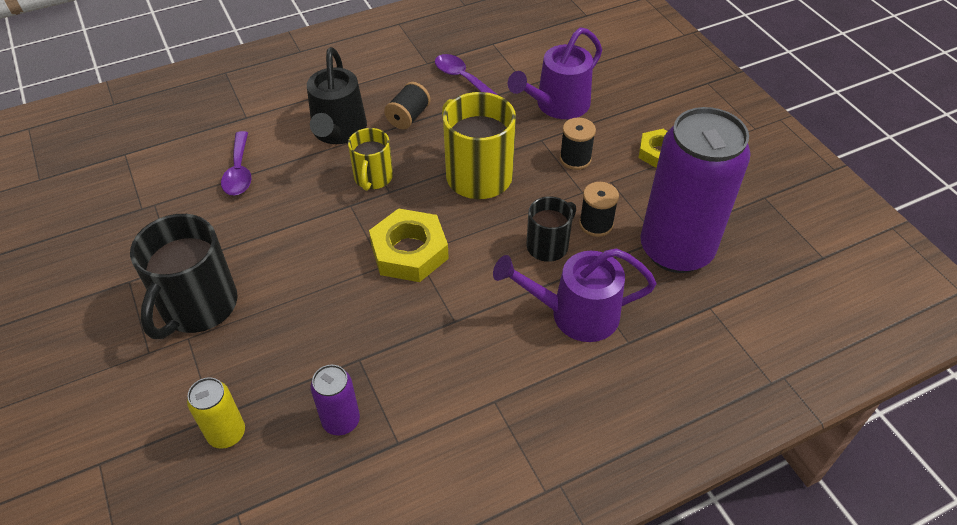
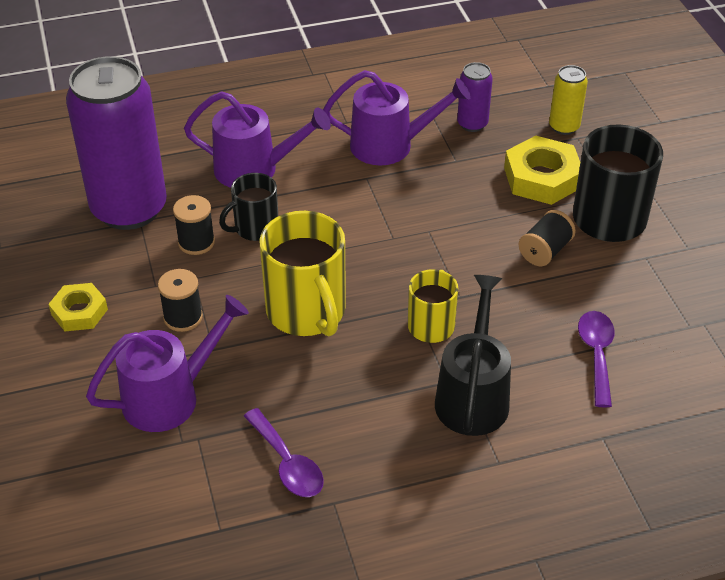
camera: 170 degrees left, 5 degrees down
yellow nut [369,208,449,282] -> yellow nut moved to [504,136,580,205]
black spool [384,82,431,130] -> black spool moved to [519,210,576,266]
none -> purple watering can [323,70,471,166]

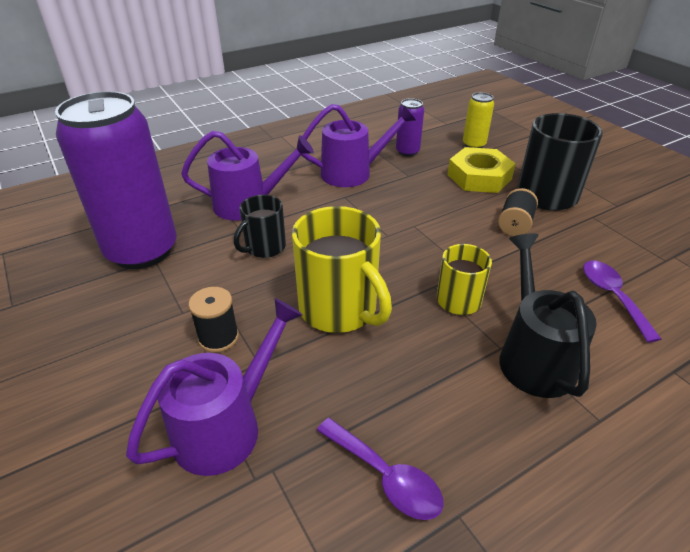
camera: 15 degrees left, 5 degrees down
yellow nut [48,283,108,331] -> none
black spool [173,195,215,255] -> none

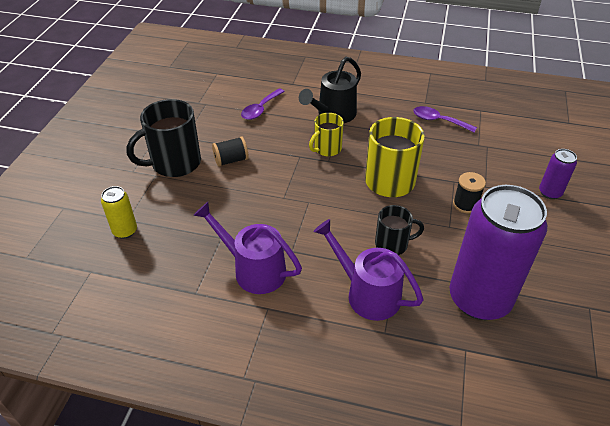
camera: 135 degrees left, 5 degrees up
purple watering can [126,298,303,476] -> none
purple spoon [317,418,443,520] -> purple spoon turned 60 degrees counterclockwise [413,106,477,133]
purple can [396,98,424,157] -> purple can moved to [539,149,577,199]
yellow nut [447,147,516,193] -> none

